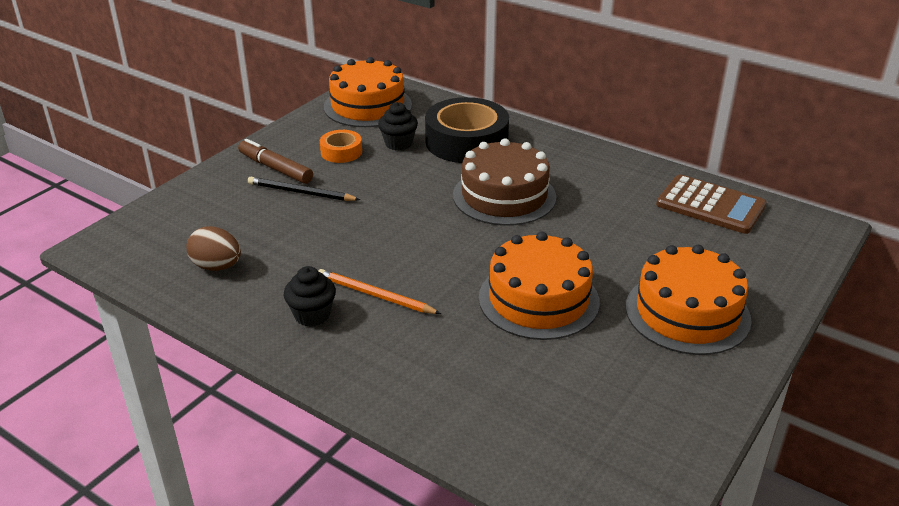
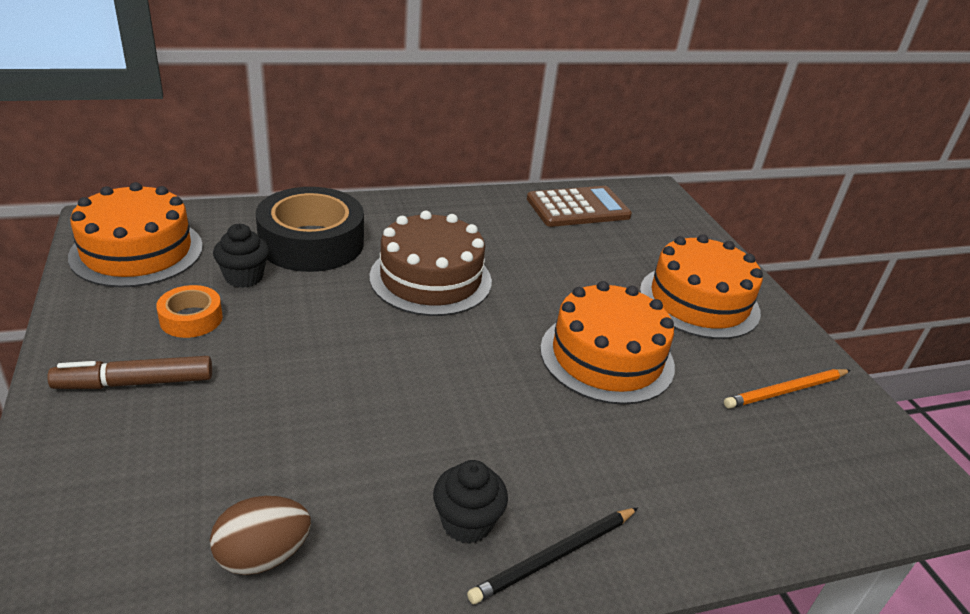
camera: 55 degrees left, 0 degrees up
black pencil [248,177,360,201] -> black pencil moved to [467,508,638,604]
orange pencil [318,269,441,314] -> orange pencil moved to [724,369,851,408]

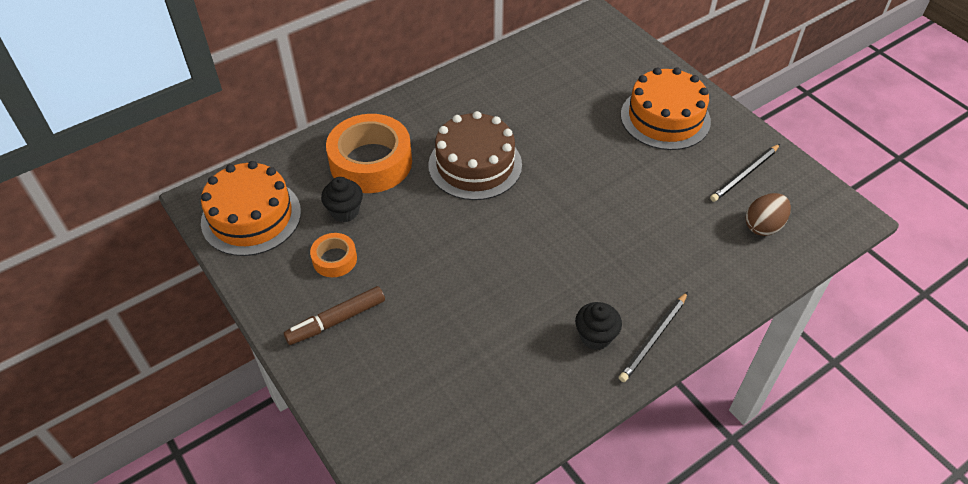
camera: 15 degrees left, 15 degrees up
brown egg [210,496,311,575] -> brown egg moved to [745,193,791,236]
black tape [256,187,364,272] -> orange tape [326,114,412,193]
brown calculator [527,186,632,227] -> none
orange cake [540,281,675,405] -> none
orange pencil [724,369,851,408] -> black pencil [710,144,780,202]

